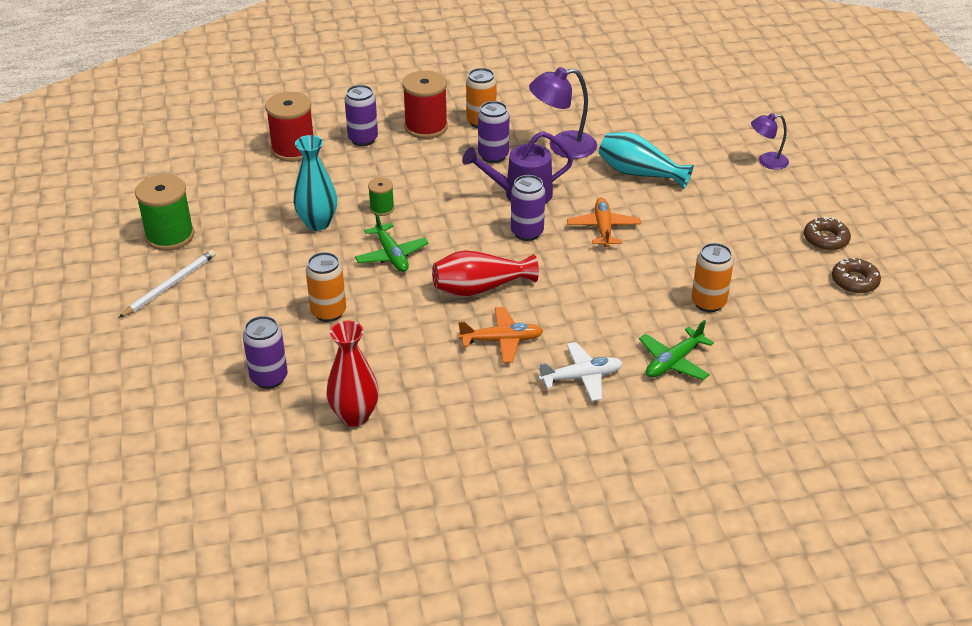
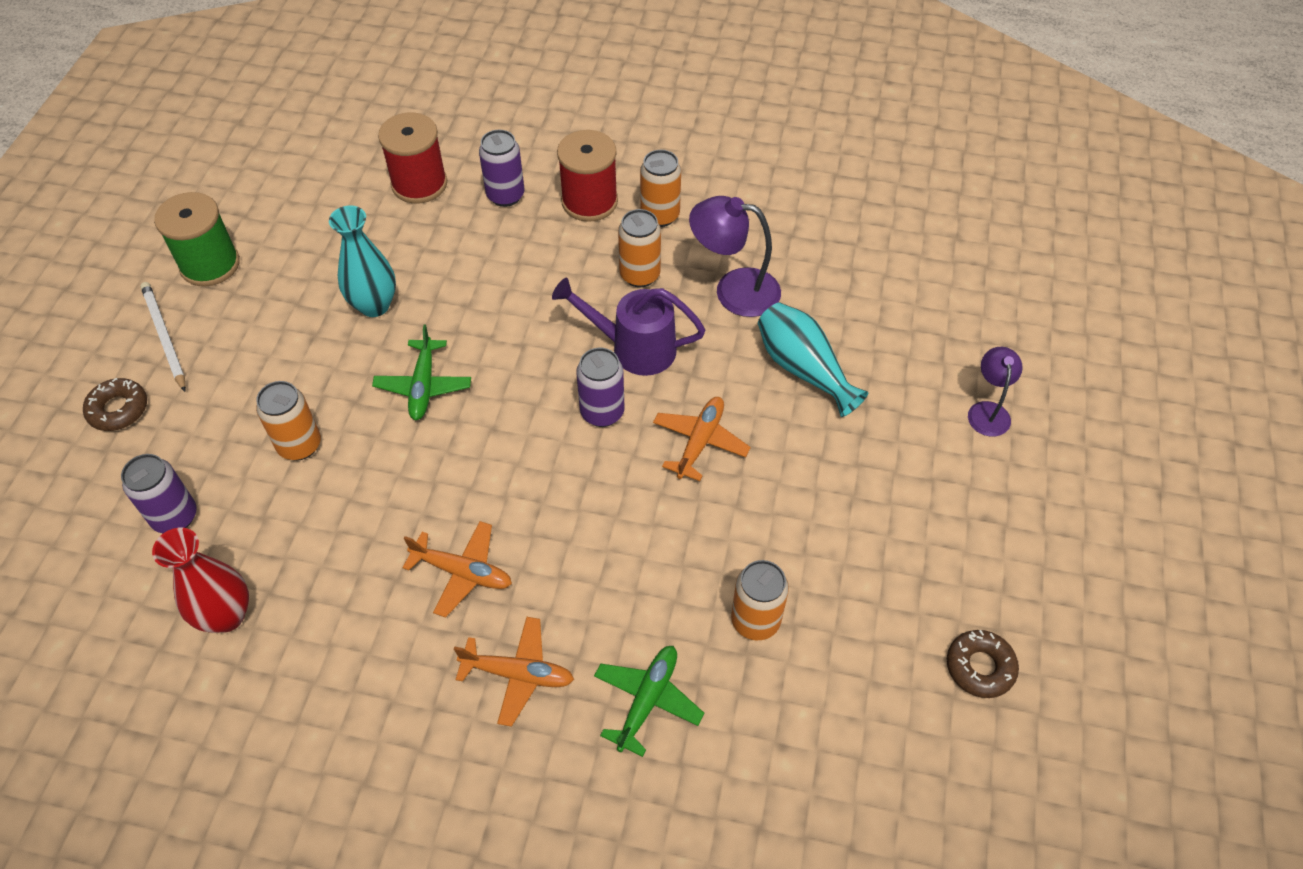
camera: 25 degrees right, 15 degrees up
white pencil [119,250,216,318] -> white pencil turned 90 degrees counterclockwise [140,282,186,392]
green spool [368,178,394,216] -> none
red vase [432,250,539,297] -> none
purple can [478,101,509,163] -> orange can [618,209,661,287]
white plane [538,342,623,401] -> orange plane [454,617,574,727]
green plane [639,320,714,380] -> green plane turned 135 degrees clockwise [594,646,704,757]
purple lamp [751,113,789,170] -> purple lamp turned 75 degrees clockwise [968,347,1023,437]
brown donut [804,216,851,251] -> brown donut moved to [83,378,147,431]

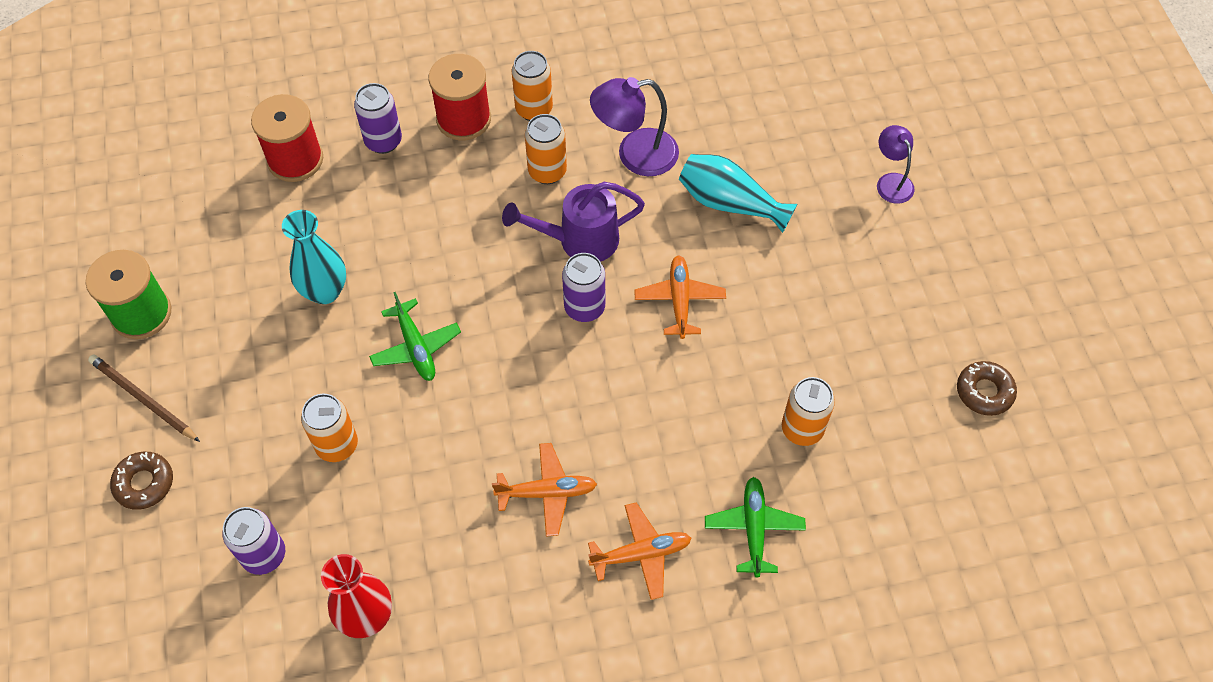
camera: 25 degrees left, 5 degrees up
white pencil [140,282,186,392] -> brown pencil [88,354,200,442]

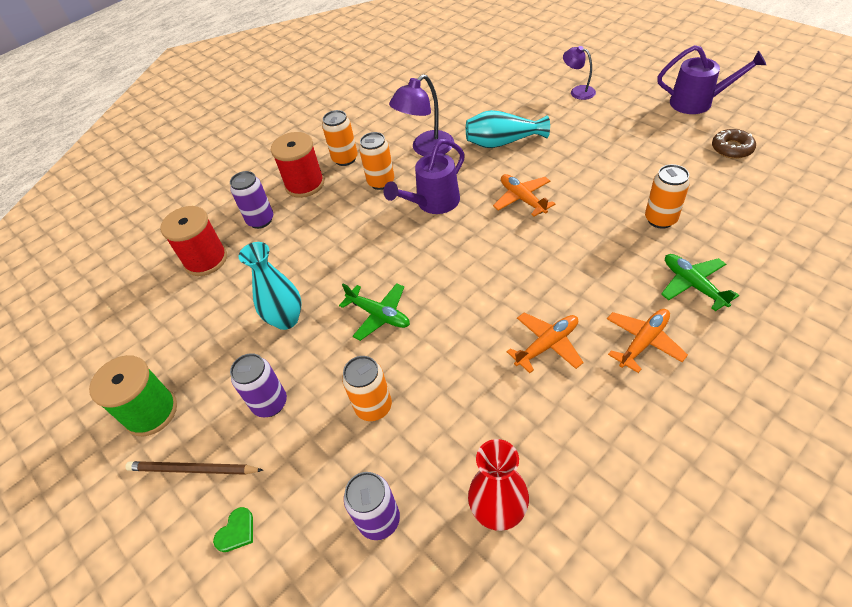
camera: 25 degrees left, 10 degrees down
brown donut [110,452,173,510] -> green heart [213,507,253,552]
purple can [562,253,605,322] -> purple can moved to [230,353,287,417]
none -> purple watering can [658,45,766,114]

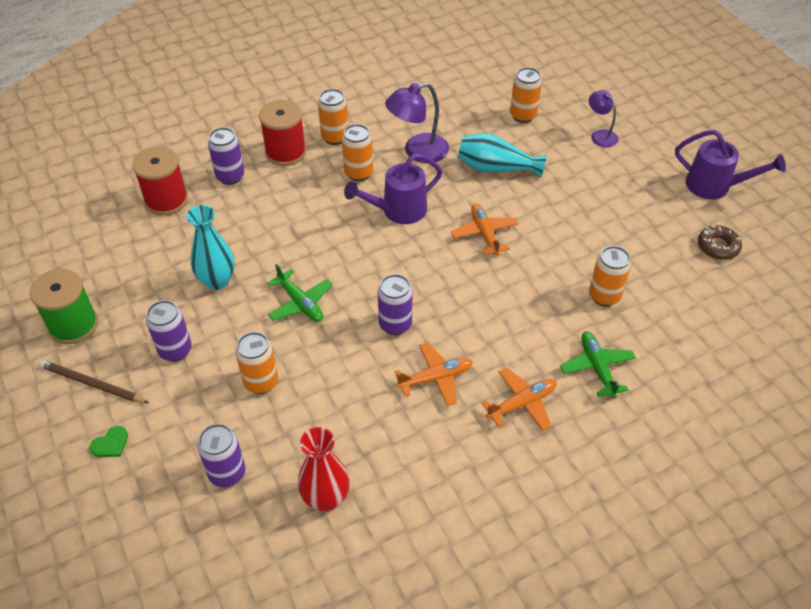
camera: 10 degrees right, 0 degrees up
none -> purple can [378,274,413,335]
none -> orange can [510,67,542,123]

